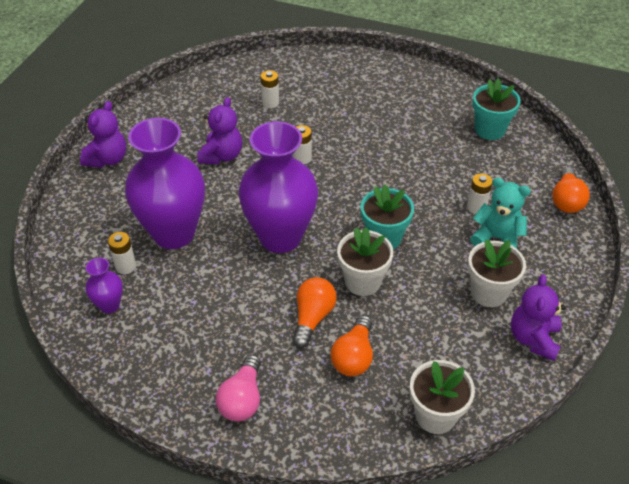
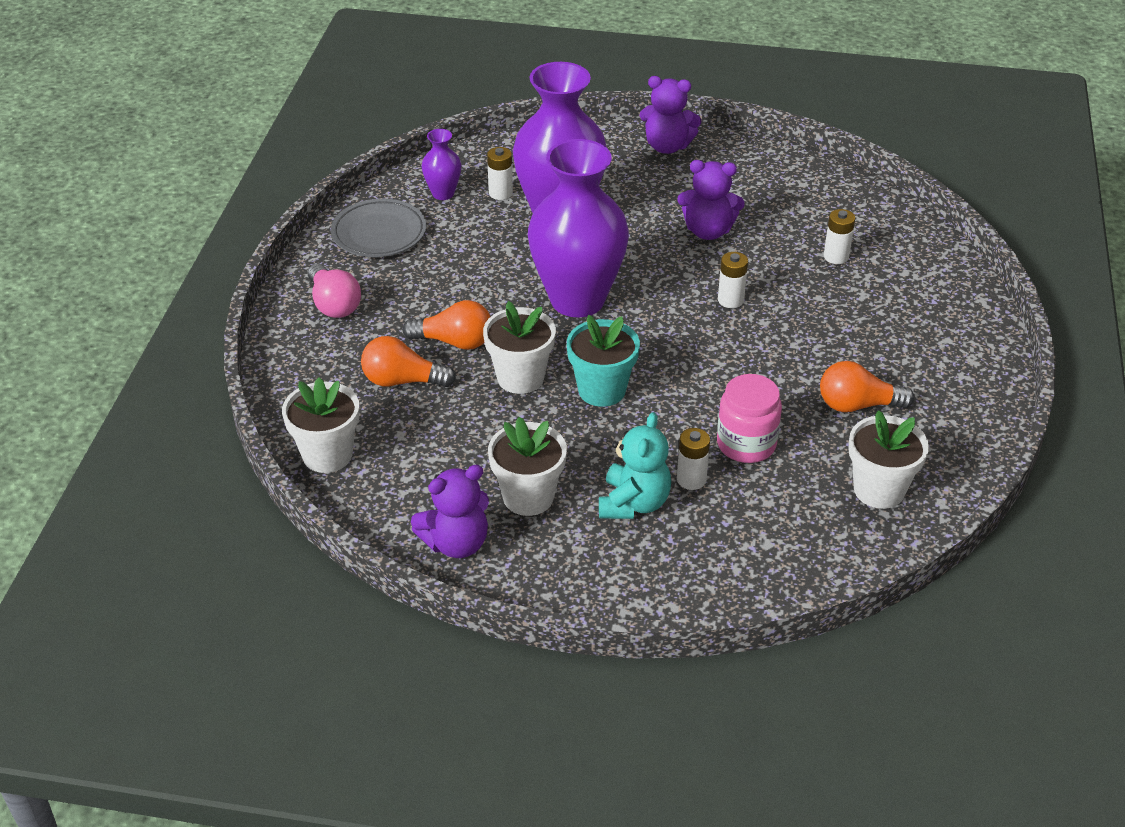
camera: 80 degrees right, 5 degrees down
pink light bulb [216,354,261,422] -> pink light bulb turned 120 degrees counterclockwise [308,263,361,318]
turquoise flower pot [472,78,521,140] -> white flower pot [848,410,929,509]
purple teddy bear [511,274,566,361] -> purple teddy bear turned 150 degrees clockwise [411,465,489,558]
orange light bulb [552,167,590,213] -> orange light bulb moved to [820,361,914,412]
none -> grey plate [331,199,426,257]
none -> pink jar [717,374,782,463]

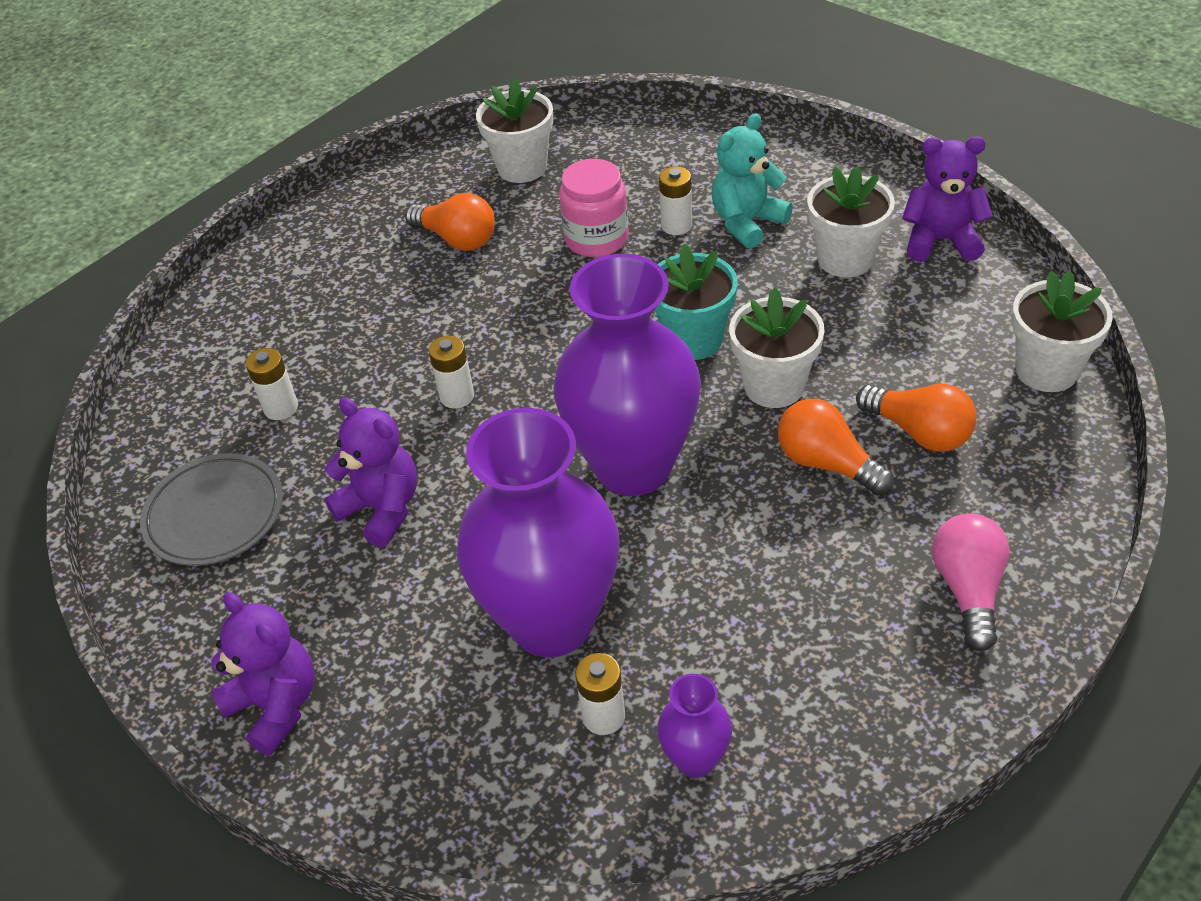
camera: 145 degrees left, 5 degrees up
grey plate [331,199,426,257] -> grey plate moved to [140,453,283,566]

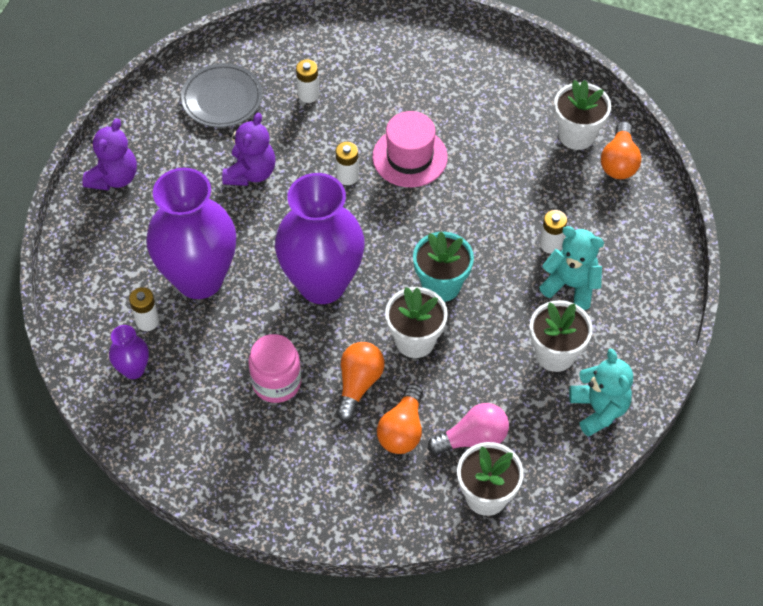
camera: 65 degrees right, 10 degrees up
orange light bulb [405,193,495,251] -> orange light bulb moved to [601,122,641,179]
pink jar [559,159,629,257] -> pink jar moved to [248,334,301,403]
purple teddy bear [902,137,993,262] -> turquoise teddy bear [569,349,633,437]
pink light bulb [932,514,1010,651] -> pink light bulb moved to [428,403,509,455]
none -> pink hat [372,111,448,187]

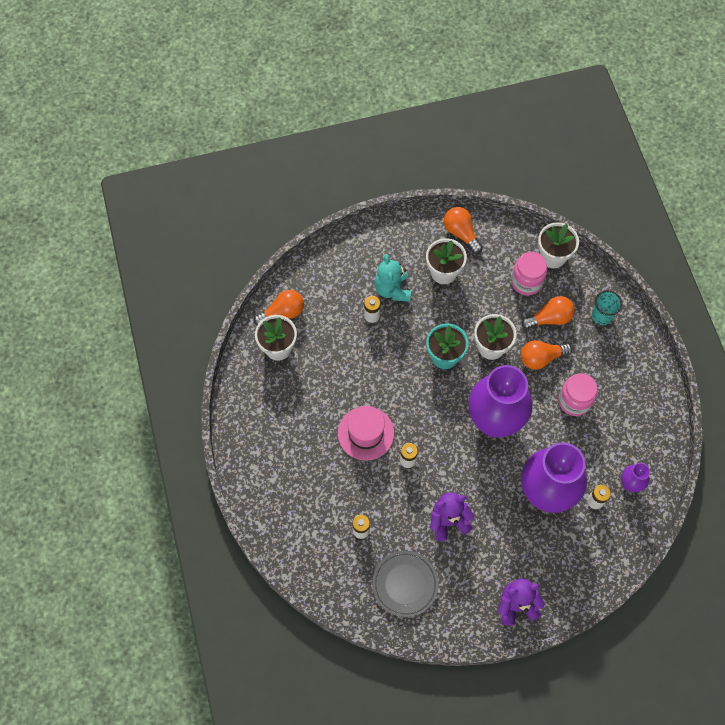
camera: 125 degrees left, 10 degrees up
pink light bulb [428,403,509,455] -> pink jar [511,252,547,296]
turquoise teddy bear [569,349,633,437] -> orange light bulb [444,207,483,254]
none -> turquoise cup [592,290,622,325]

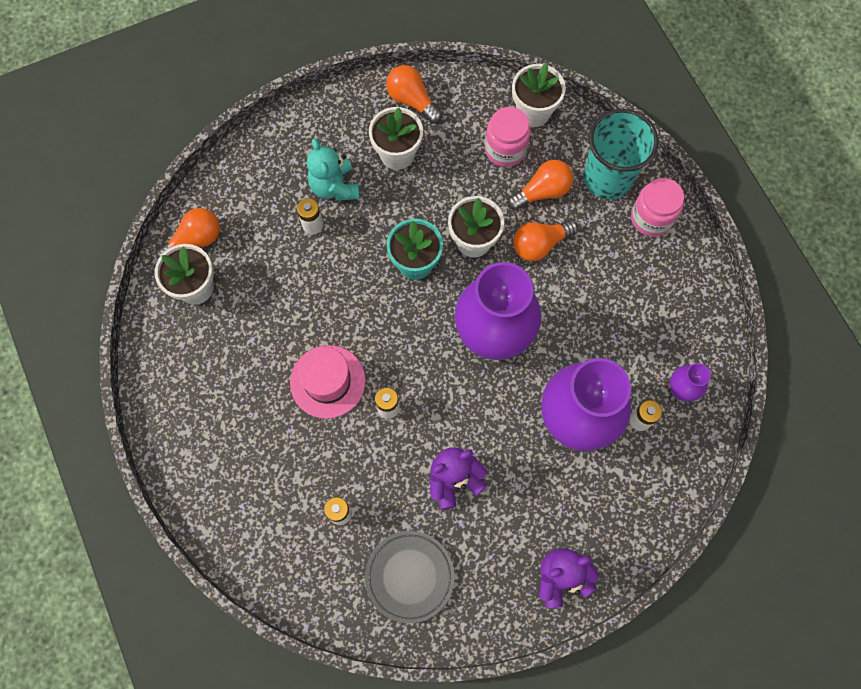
camera: 10 degrees left, 5 degrees up
pink jar [558,373,598,416] -> pink jar moved to [631,178,684,237]
turquoise cup [592,290,622,325] -> turquoise cup [584,109,659,200], size x1.85

